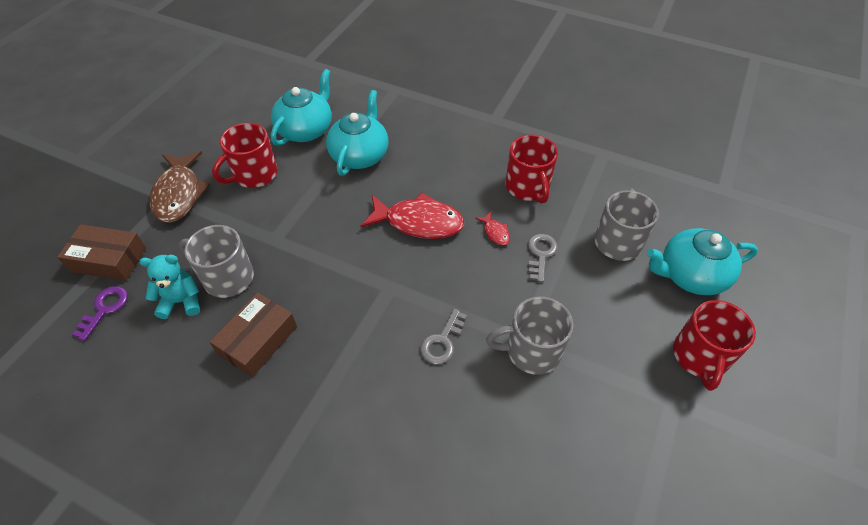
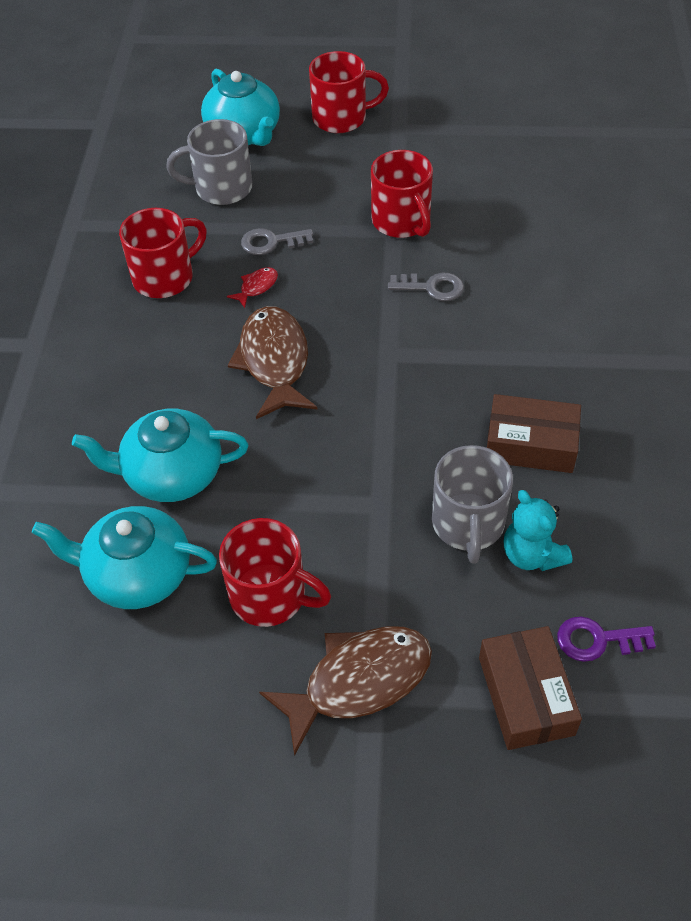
camera: 110 degrees left, 0 degrees up
red fish [361,192,464,239] -> brown fish [228,306,318,419]
grey mug [486,296,573,375] -> red mug [371,150,433,238]

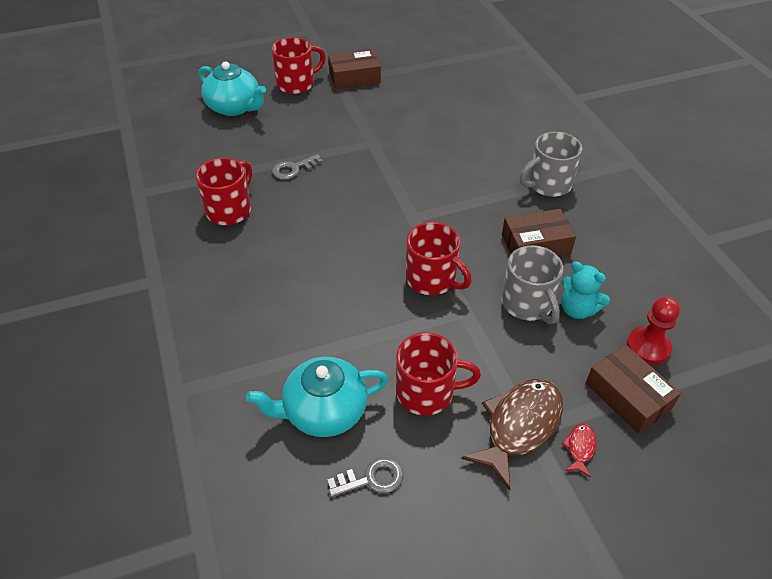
camera: 25 degrees left, 5 degrees down
turquoise teapot [72,409,248,502] -> none
grey mug [166,119,252,205] -> grey mug moved to [520,132,582,197]
red fish [227,267,278,308] -> red fish moved to [562,424,596,478]
brown fish [228,306,318,419] -> none
red mug [371,150,433,238] -> red mug moved to [406,222,472,295]
grey key [388,273,464,301] -> grey key moved to [327,457,404,497]
purple key [557,617,656,662] -> red pawn [626,297,680,365]
none -> brown box [328,50,381,89]

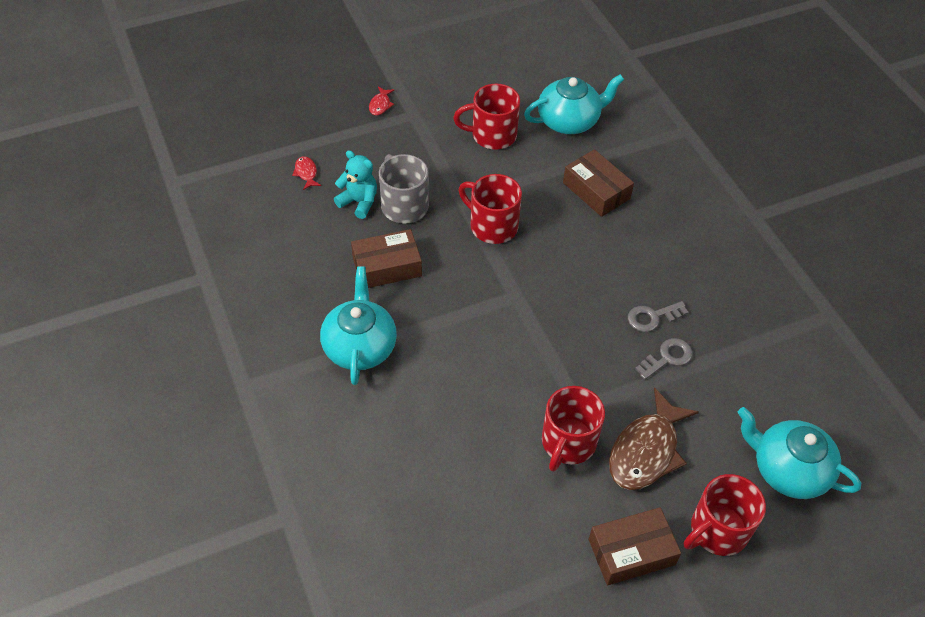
camera: 175 degrees right, 5 degrees up
red mug [195,158,252,225] -> red mug moved to [542,386,605,472]
grey key [327,457,404,497] -> grey key moved to [628,301,688,332]
brown fish [461,379,563,491] -> brown fish moved to [609,387,699,490]
grey mug [520,132,582,197] -> turquoise teapot [320,266,397,385]
brown box [586,345,681,434] -> brown box moved to [563,149,634,217]
red pawn [626,297,680,365] -> red fish [292,156,321,190]

